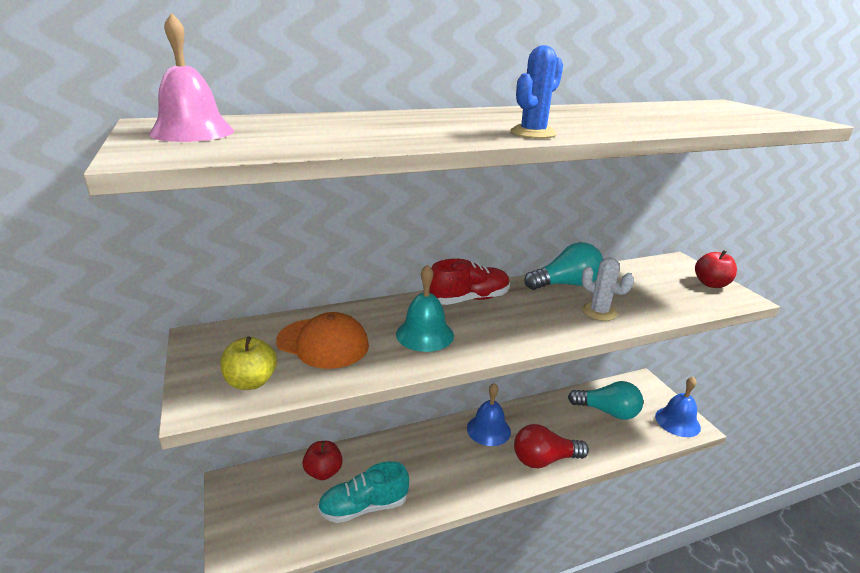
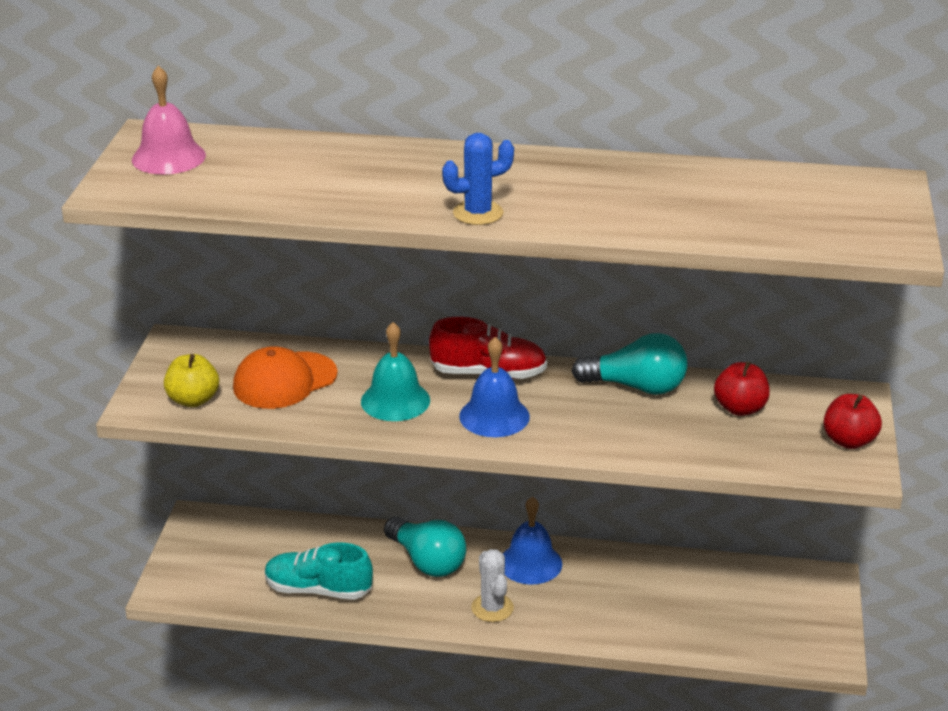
camera: 30 degrees right, 5 degrees up
orange cap [276,312,369,369] -> orange cap turned 90 degrees clockwise [233,346,338,409]
red apple [303,441,343,480] -> red apple moved to [714,361,770,416]
red light bulb [514,424,589,468] -> none
turquoise light bulb [568,381,643,420] -> turquoise light bulb moved to [384,517,466,577]
white cactus [582,257,634,321] -> white cactus moved to [471,549,514,622]
blue bell [655,376,701,437] -> blue bell moved to [459,337,530,437]

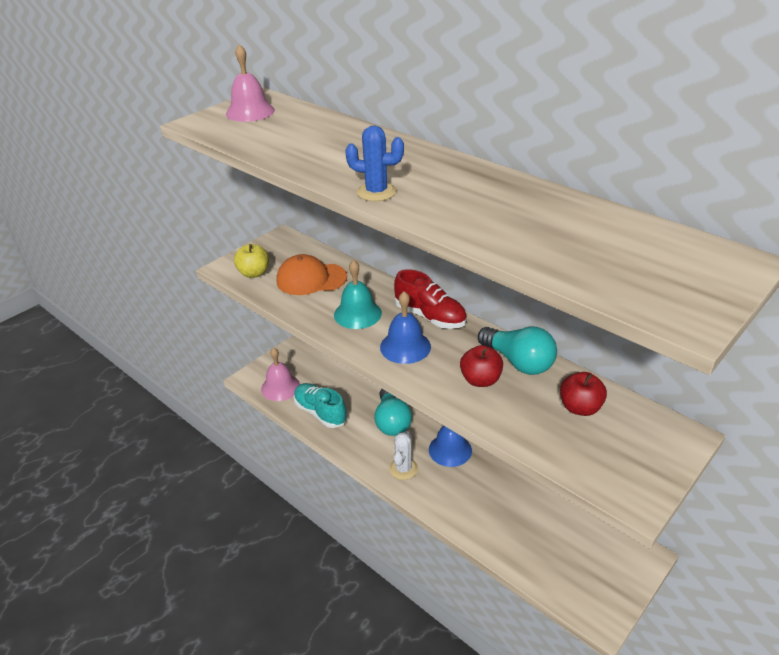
camera: 35 degrees right, 5 degrees up
red apple [823,394,882,449] -> red apple moved to [460,345,503,387]
none -> pink bell [261,347,300,401]

